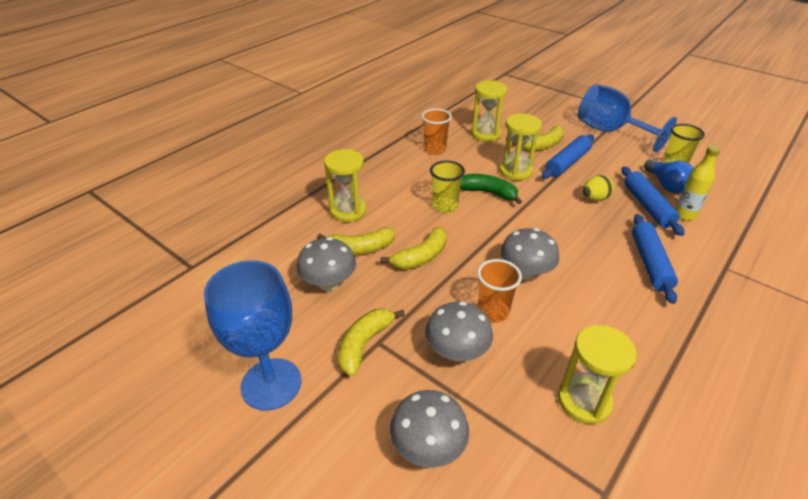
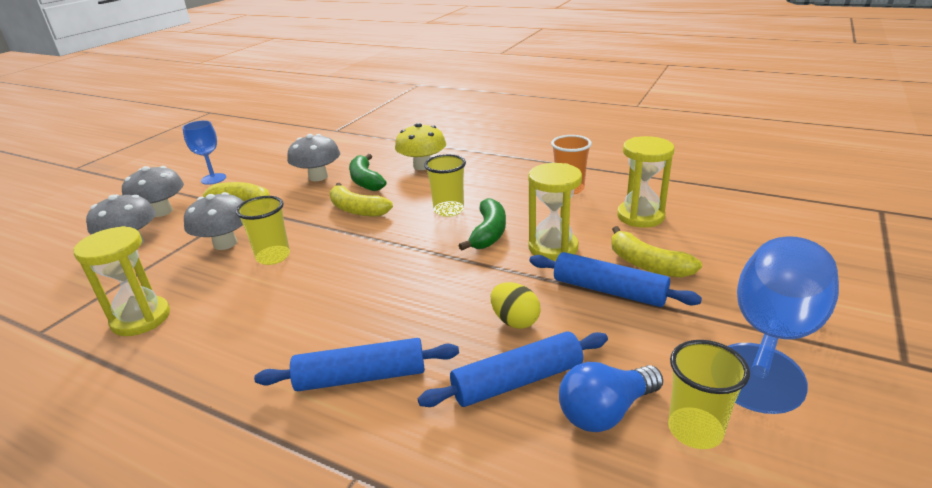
camera: 80 degrees right, 10 degrees down
blue goblet [204,260,301,411] -> blue goblet [182,120,226,185], size x0.56
yellow banana [317,227,395,255] -> green banana [349,154,386,191]
yellow hourglass [324,149,366,222] -> yellow mushroom [395,123,446,170]
orange cup [477,259,522,323] -> yellow cup [236,196,290,265]
grey mushroom [500,228,559,280] -> grey mushroom moved to [122,166,184,217]
yellow bottle [675,146,721,221] -> none

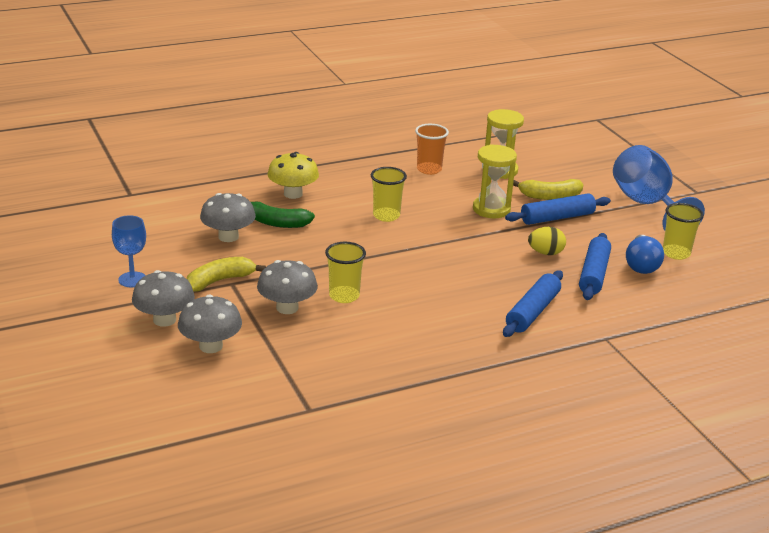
camera: 55 degrees left, 0 degrees up
yellow hourglass [73,226,170,336] -> none
yellow banana [329,183,393,217] -> none
green banana [458,198,506,250] -> none

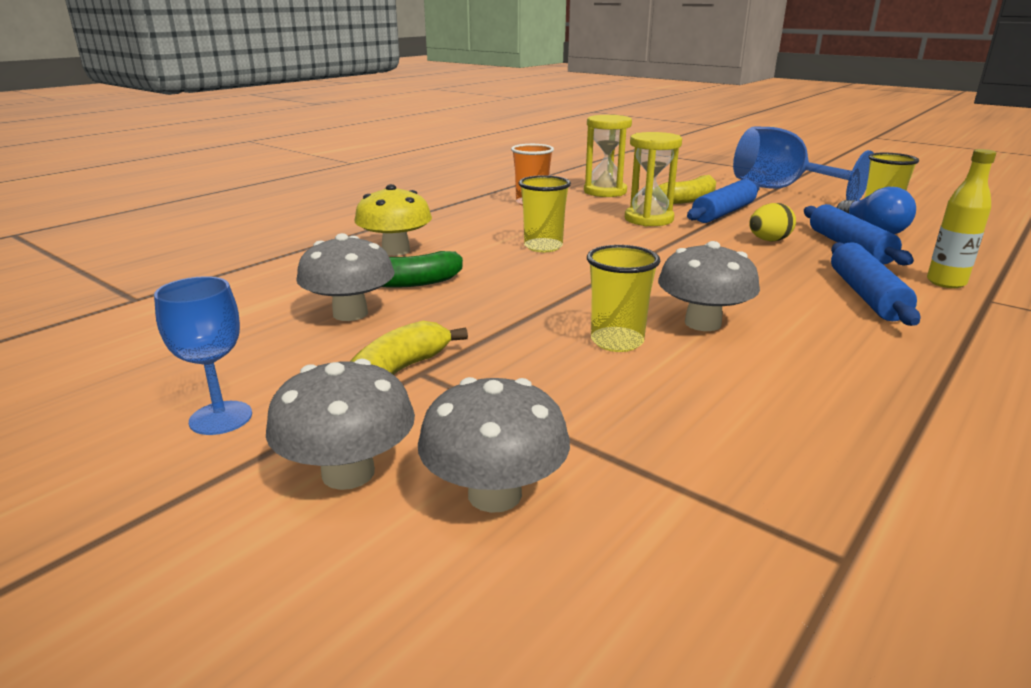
camera: 25 degrees left, 5 degrees down
grey mushroom [257,260,318,314] -> grey mushroom moved to [658,241,760,331]
none -> yellow bottle [927,149,996,288]

